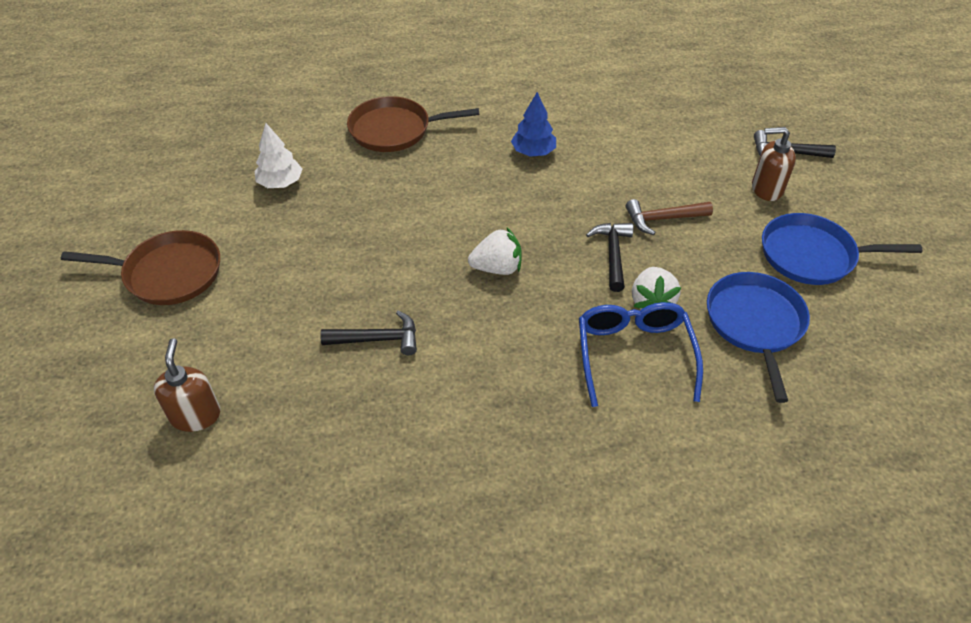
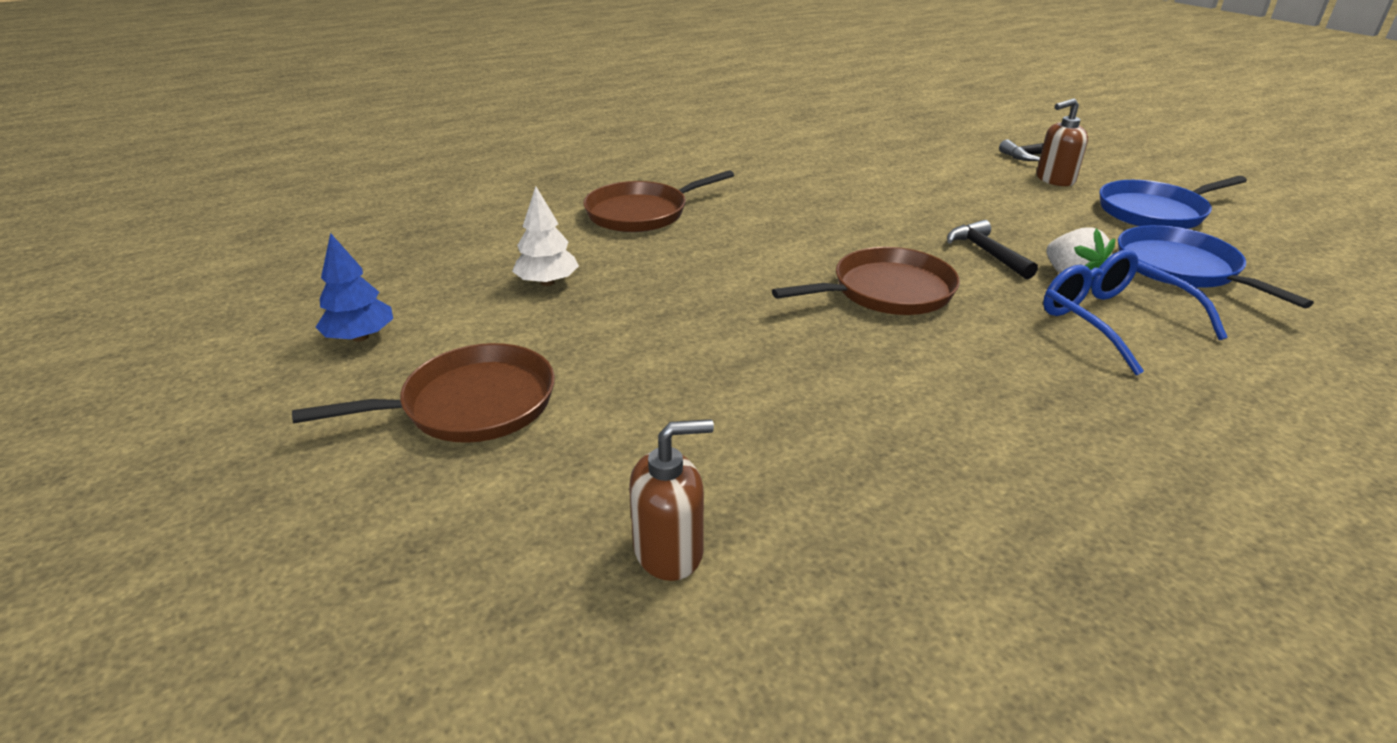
camera: 25 degrees left, 15 degrees down
brown soap dispenser [154,338,220,432] -> brown soap dispenser turned 105 degrees clockwise [629,419,714,581]
black hammer [320,310,417,355] -> none
white strawberry [468,228,522,275] -> brown pan [772,247,960,315]
blue tree [511,92,556,157] -> blue tree moved to [315,233,393,342]
brown hammer [626,199,713,235] -> none

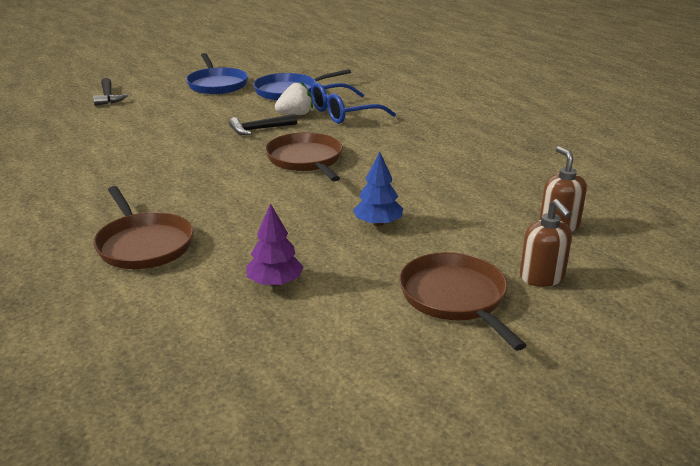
camera: 90 degrees left, 5 degrees down
blue tree [315,233,393,342] -> blue tree moved to [353,152,403,227]
white tree [512,186,579,286] -> purple tree [246,203,304,286]
brown soap dispenser [1037,98,1088,186] -> brown soap dispenser moved to [520,199,572,287]

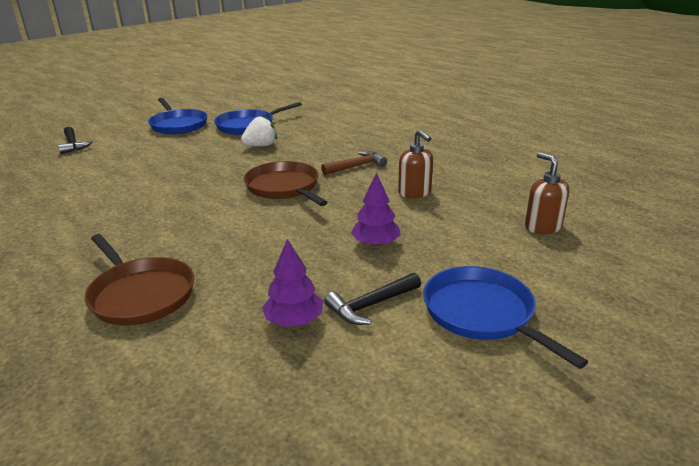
camera: 10 degrees left, 0 degrees up
black hammer [229,114,297,135] -> black hammer moved to [324,273,421,325]
blue glasses [311,82,396,124] -> none
blue tree [353,152,403,227] -> purple tree [351,172,401,247]
brown pan [399,252,527,351] -> blue pan [423,266,588,369]
brown soap dispenser [520,199,572,287] -> brown soap dispenser moved to [398,130,433,198]
none -> brown hammer [321,151,387,175]

